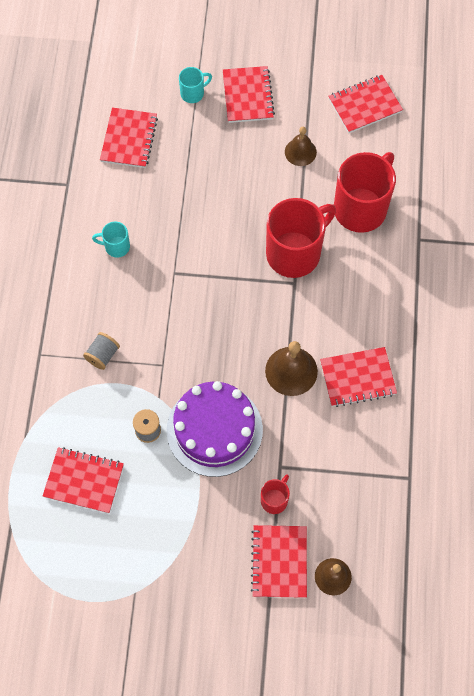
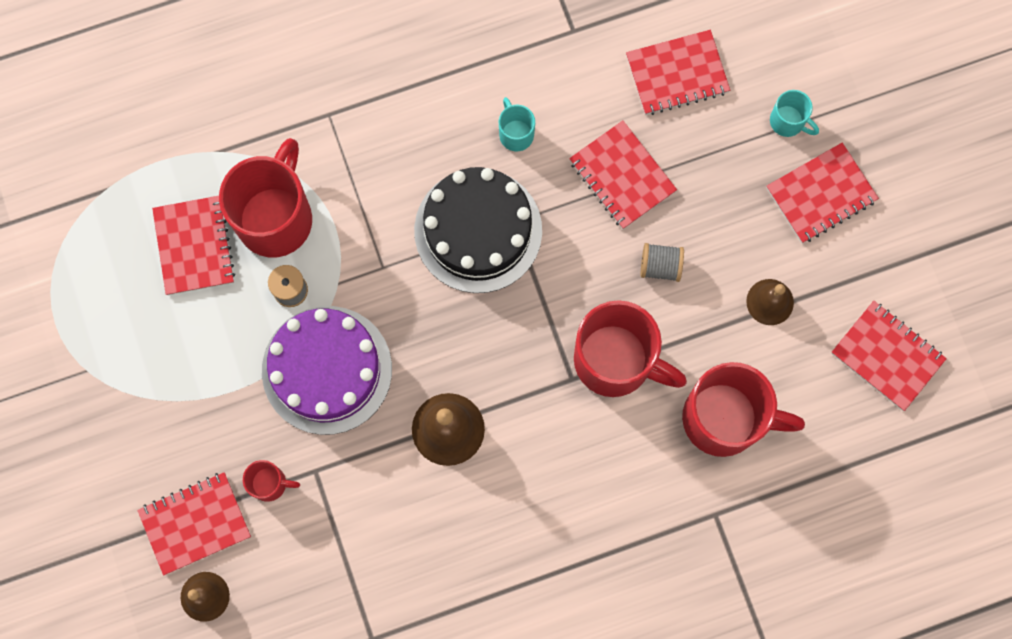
camera: 65 degrees right, 10 degrees up
grey spool [83,332,120,370] -> grey spool moved to [641,243,684,282]
red notebook [320,347,397,407] -> red notebook moved to [569,121,677,229]
none -> red mug [219,138,312,257]
none -> black cake [414,167,542,293]

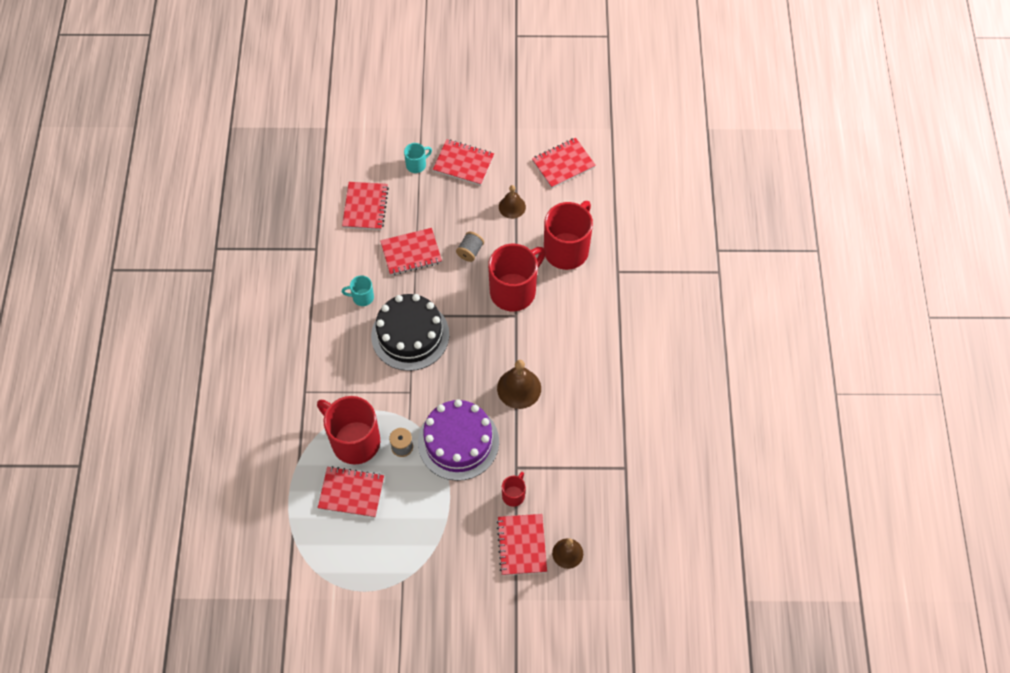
camera: 70 degrees left, 15 degrees down
red notebook [767,143,879,243] -> red notebook turned 60 degrees counterclockwise [433,139,494,186]

